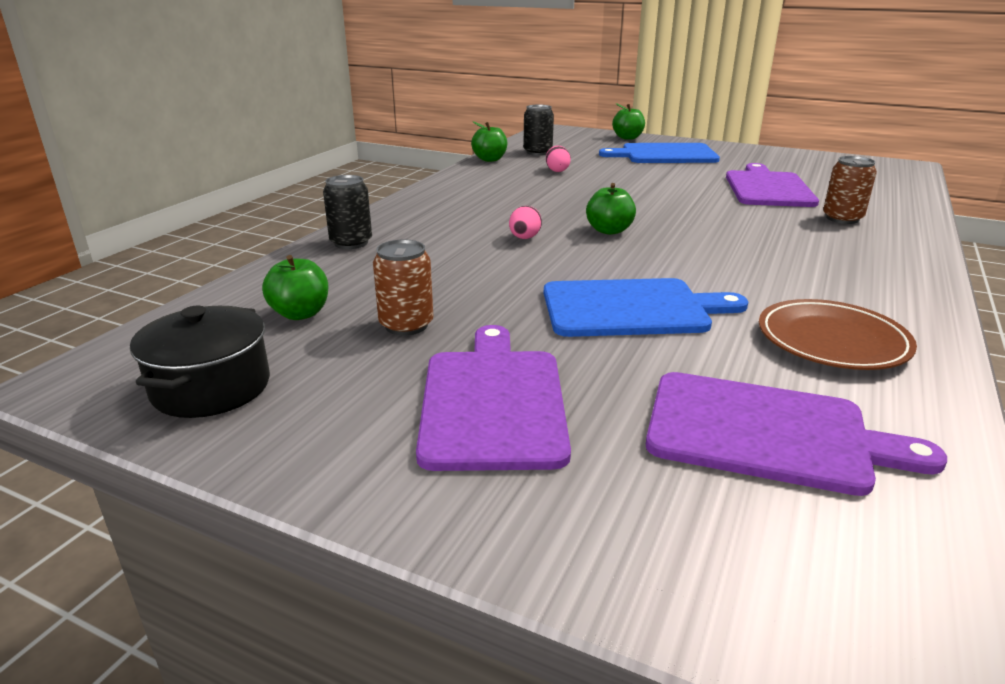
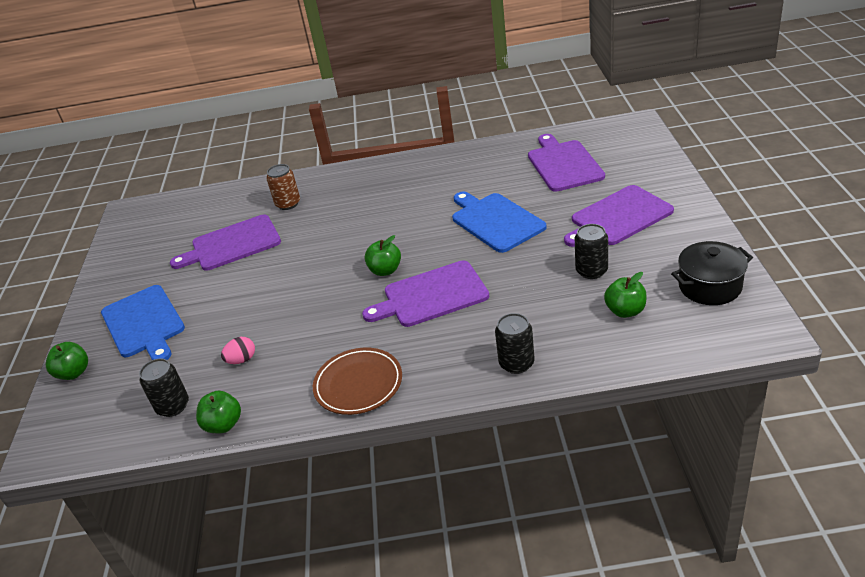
camera: 115 degrees left, 10 degrees up
brown can [373,240,433,336] -> black can [575,224,608,279]
pink egg [509,206,542,239] -> purple cutting board [362,260,489,327]
brown plate [759,299,917,370] -> brown plate moved to [313,348,402,415]

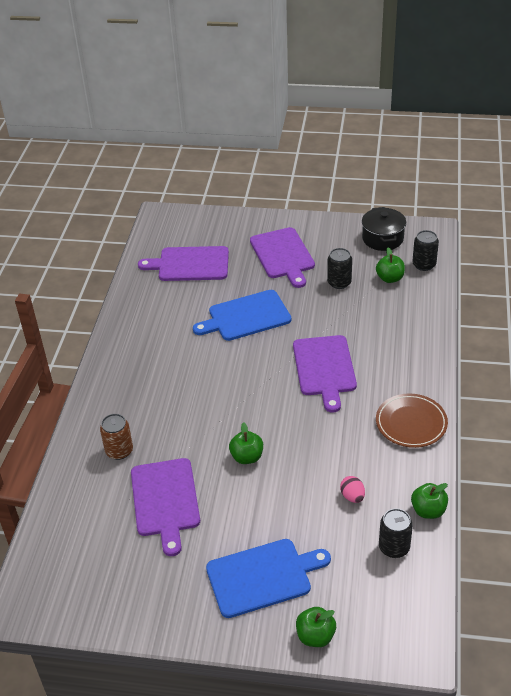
camera: 80 degrees left, 5 degrees up
green apple [364,235,401,276] -> green apple moved to [229,422,263,464]
black can [495,313,534,374] -> black can moved to [412,230,439,271]

